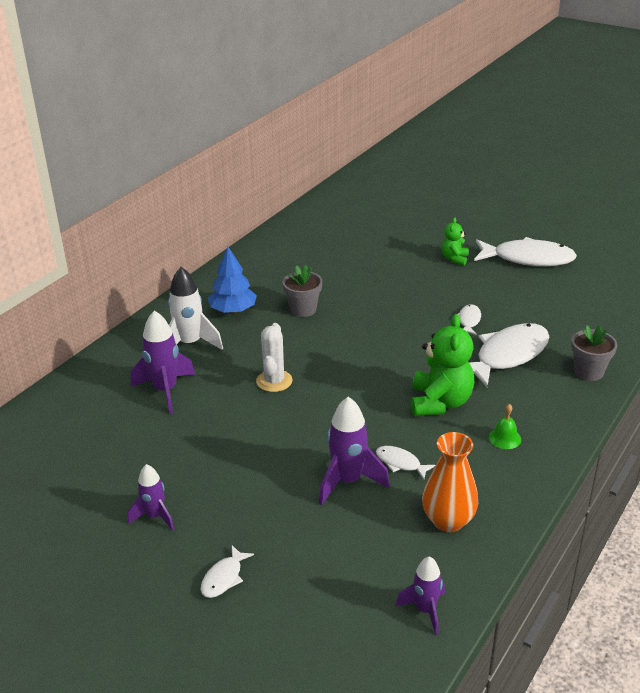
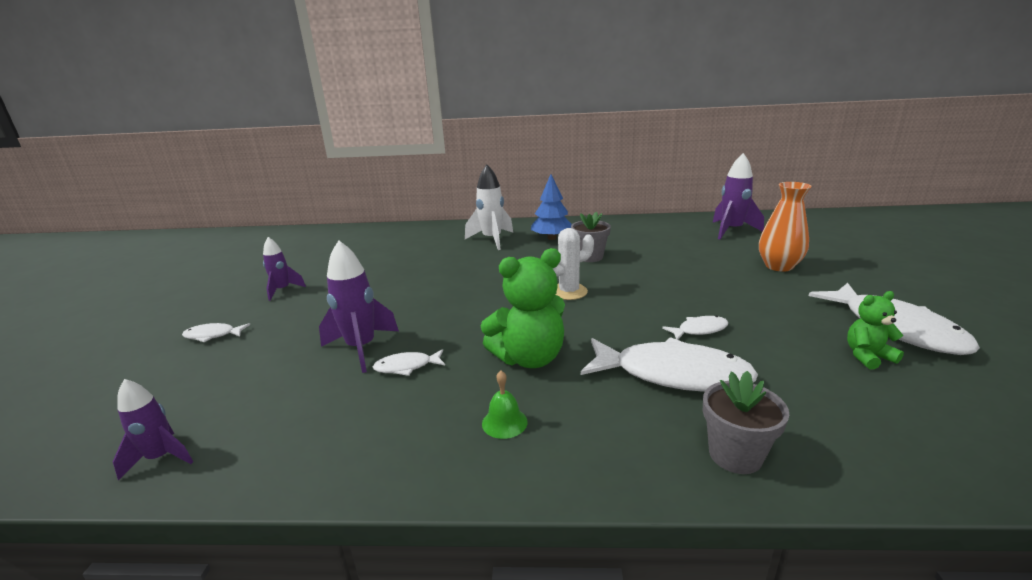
camera: 60 degrees right, 10 degrees down
purple rocket [131,310,195,414] -> purple rocket moved to [712,153,764,240]
white cactus [256,323,292,392] -> white cactus moved to [553,228,594,300]
white fish [376,446,435,480] -> white fish turned 105 degrees counterclockwise [373,349,445,376]
orange vase [422,432,478,532] -> orange vase moved to [759,182,812,272]
green teddy bear [441,217,469,266] -> green teddy bear moved to [847,291,904,369]

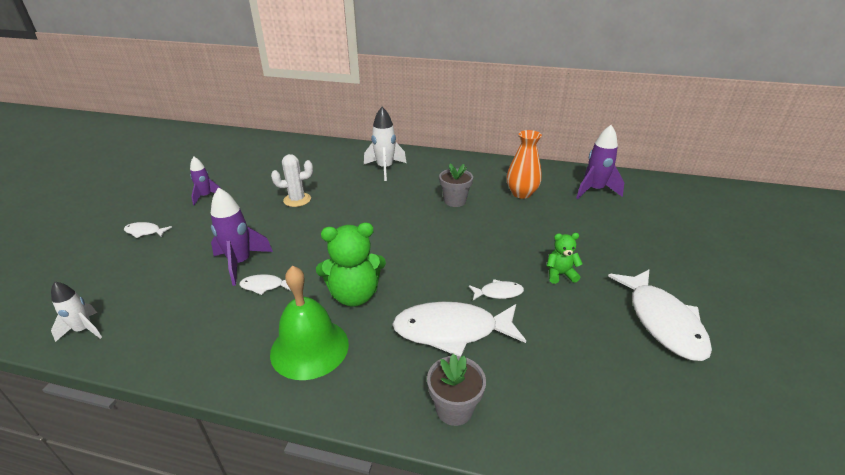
camera: 10 degrees right, 10 degrees up
purple rocket [113,379,193,481] -> white rocket [51,282,102,342]
green bell [482,371,528,439] -> green bell [270,265,349,380], size x2.31
blue tree [531,174,572,240] -> none
white cactus [553,228,594,300] -> white cactus moved to [271,154,313,207]
white fish [581,337,758,392] -> white fish turned 150 degrees clockwise [392,302,526,356]
orange vase [759,182,812,272] -> orange vase moved to [507,130,542,199]
green teddy bear [847,291,904,369] -> green teddy bear moved to [547,233,583,284]

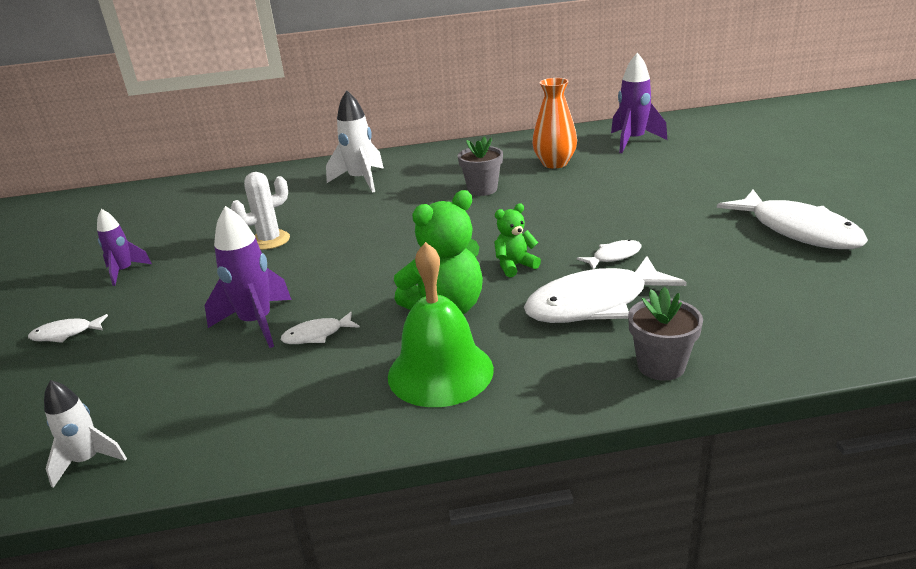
camera: 20 degrees left, 5 degrees down
green teddy bear [547,233,583,284] -> green teddy bear moved to [494,204,541,278]

